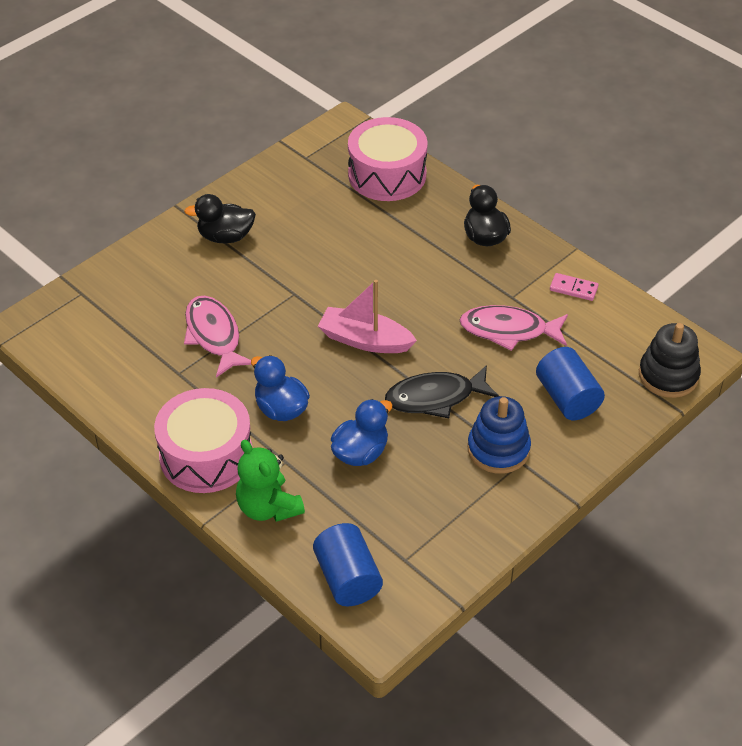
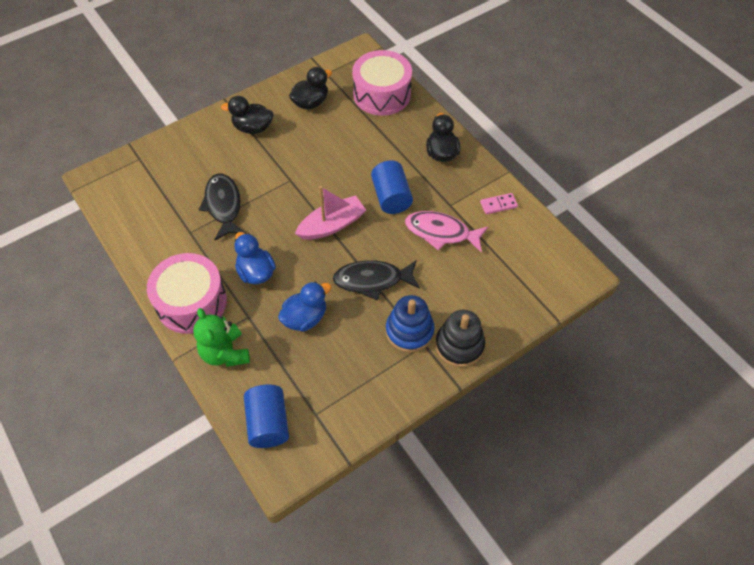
camera: 10 degrees right, 10 degrees up
pink fish [184,296,252,378] -> black fish [199,174,246,240]
pink boat [318,280,417,353] -> pink boat turned 120 degrees clockwise [295,186,366,240]
blue cylinder [536,347,605,420] -> blue cylinder moved to [371,160,413,214]
pink domino [550,273,599,301] -> pink domino turned 45 degrees counterclockwise [480,193,518,215]
black stacking toy [639,323,701,398] -> black stacking toy moved to [435,309,485,367]
none -> black duck [289,67,332,110]

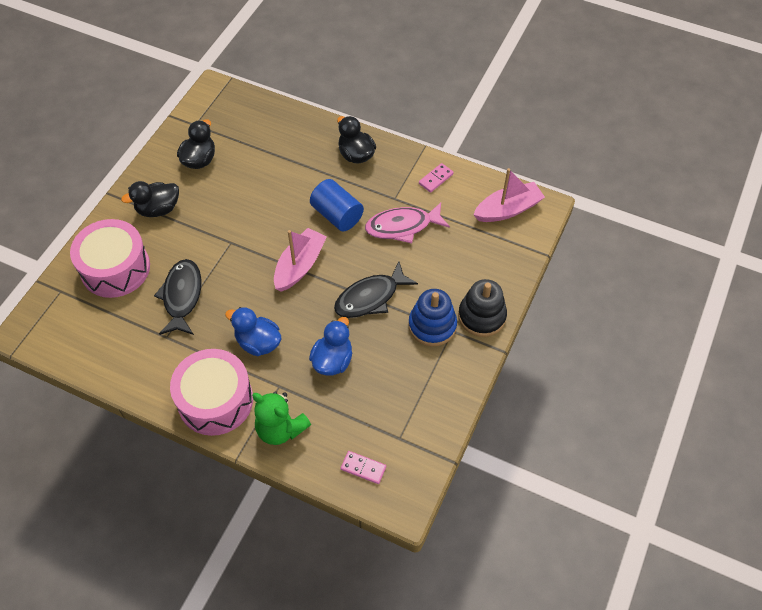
camera: 30 degrees left, 0 degrees up
black fish [199,174,246,240] -> black fish turned 45 degrees clockwise [154,259,202,335]
blue cylinder [244,385,289,448] -> pink domino [341,451,386,484]
pink drum [352,50,412,116] -> pink drum moved to [70,219,150,298]
none -> pink boat [473,168,545,222]

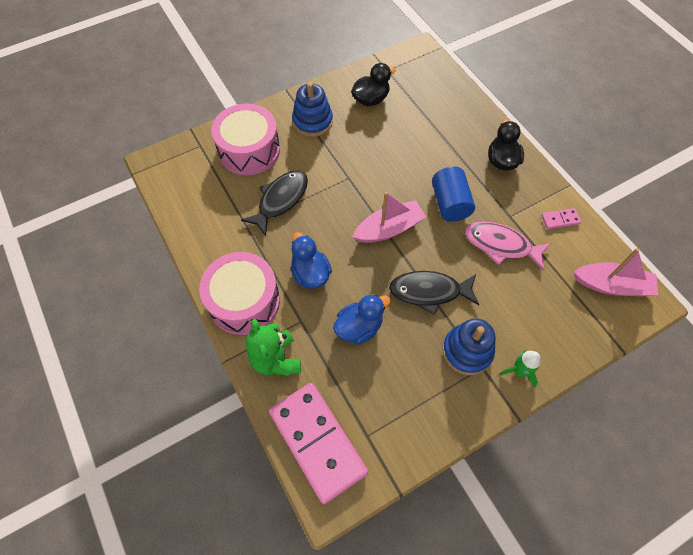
camera: 35 degrees right, 5 degrees up
black duck [121,181,179,217] -> blue stacking toy [292,82,333,137]
pink domino [341,451,386,484] -> pink domino [269,383,368,504], size x2.48
black stacking toy [458,279,507,337] -> green rocket [499,351,541,388]

